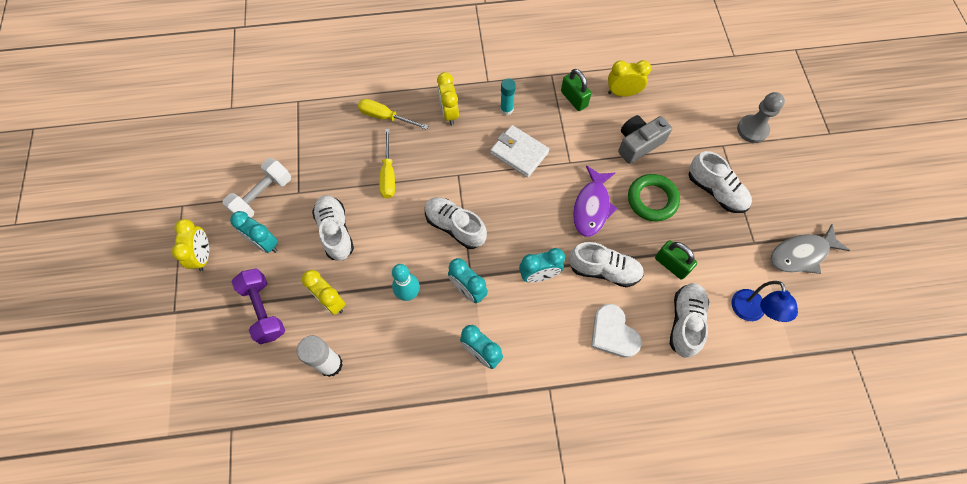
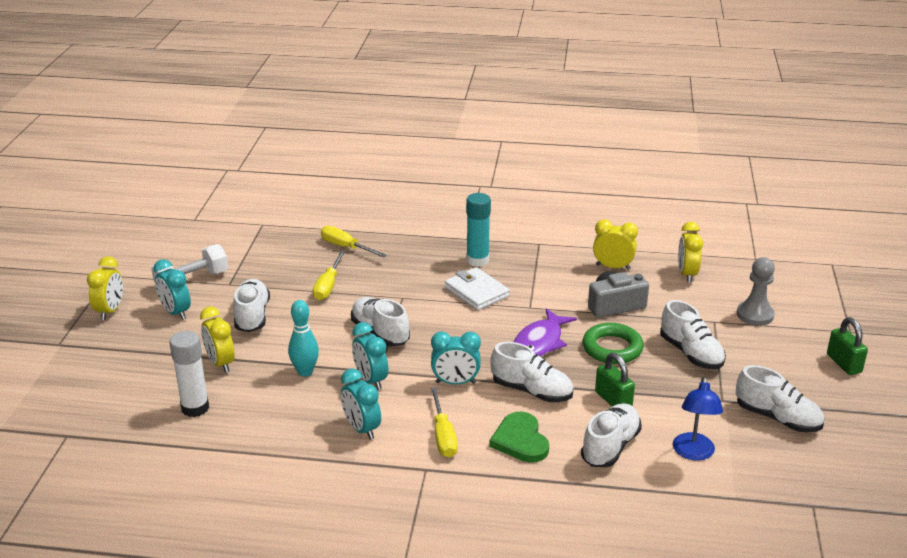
camera: 15 degrees right, 35 degrees down
purple dumbbell [231,269,285,345] -> none
yellow clock [437,72,459,125] -> yellow clock moved to [678,222,703,283]
turquoise glue stick [500,78,516,115] -> turquoise glue stick [466,193,491,267], size x1.53
green padlock [561,69,592,111] -> green padlock moved to [827,317,868,375]
white heart [591,304,642,358] -> green heart [489,411,549,463]
grey fish [770,224,850,274] -> white shoe [736,365,824,433]
none -> yellow screwdriver [431,387,458,458]

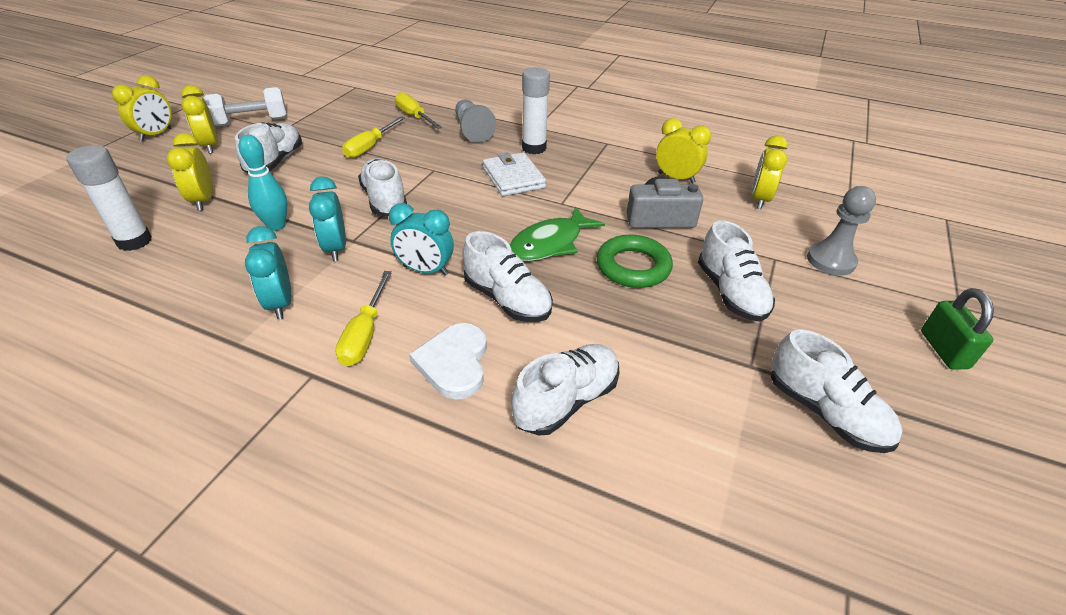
camera: 15 degrees right, 10 degrees up
turquoise clock [153,259,191,320] -> yellow clock [181,85,218,154]
turquoise glue stick [466,193,491,267] -> white glue stick [522,67,550,154]
green heart [489,411,549,463] -> white heart [409,323,487,400]
purple fish [514,308,577,357] -> green fish [510,206,605,261]
green padlock [595,353,635,406] -> none
blue lamp [673,377,723,461] -> none
none -> grey pawn [455,99,496,143]

